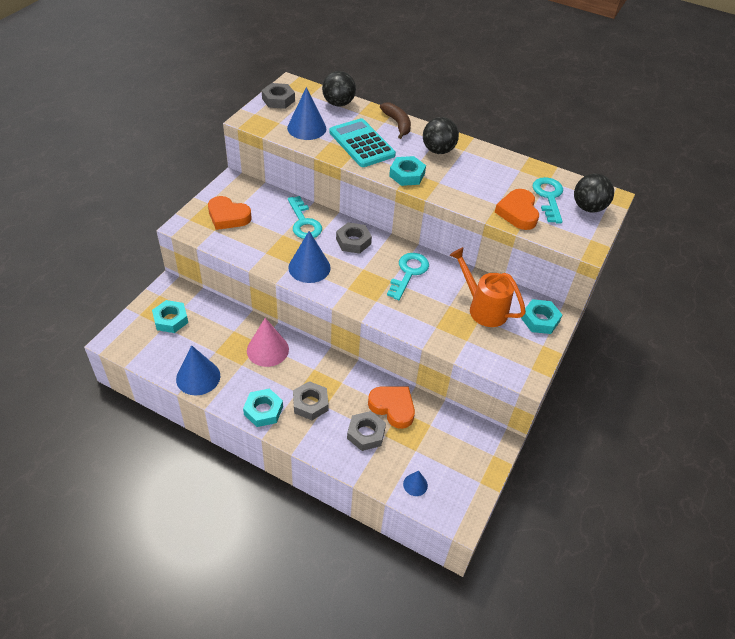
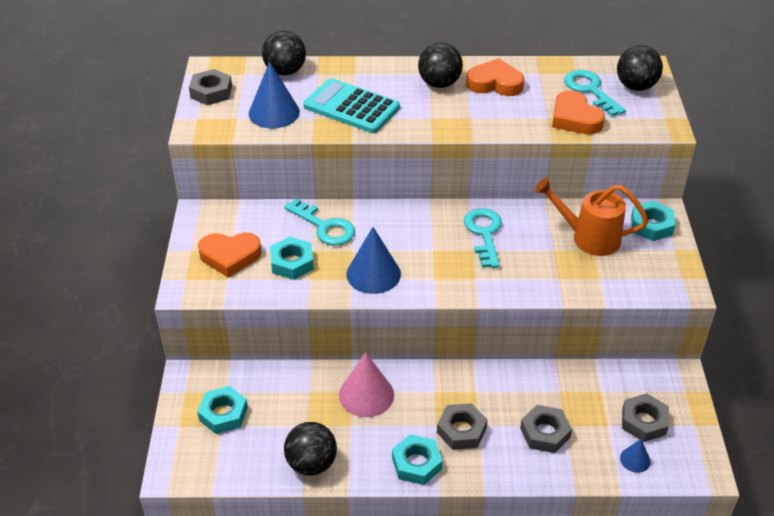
camera: 25 degrees left, 5 degrees down
blue cone [176,345,220,395] -> black ball [284,422,337,476]
grey nut [336,222,372,254] -> grey nut moved to [622,393,669,442]
orange heart [368,387,415,429] -> orange heart moved to [466,58,524,96]
brown banana [380,102,411,139] -> none
turquoise nut [389,156,426,186] -> turquoise nut moved to [270,237,314,280]

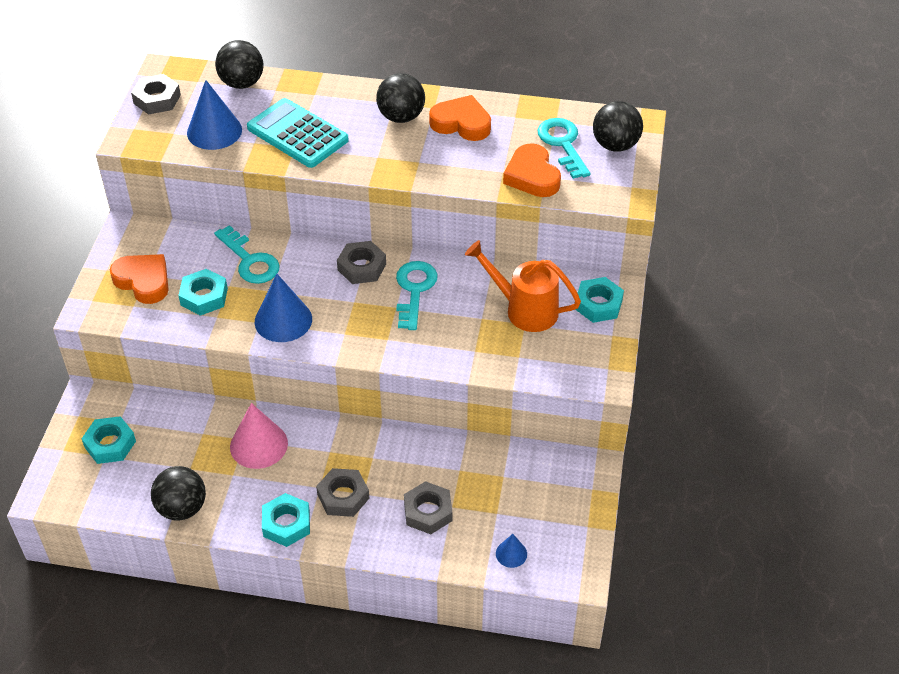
camera: 10 degrees right, 5 degrees up
orange heart [198,232,262,278] -> orange heart turned 150 degrees counterclockwise [110,254,169,304]
grey nut [622,393,669,442] -> grey nut moved to [337,241,386,284]

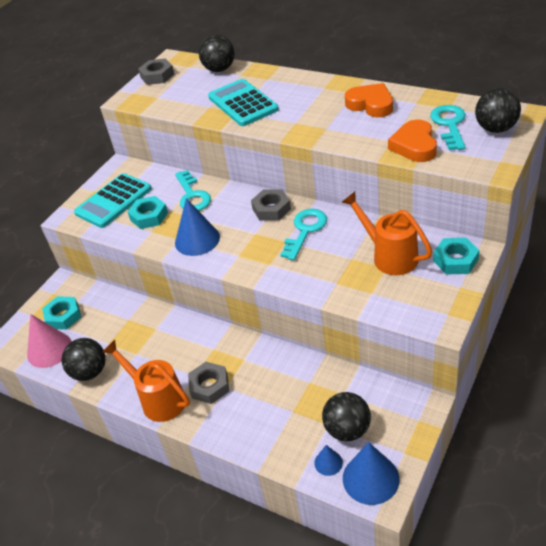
camera: 25 degrees right, 5 degrees down
orange heart [110,254,169,304] -> turquoise calculator [74,173,152,228]
blue cone [187,80,242,150] -> blue cone moved to [343,442,400,505]
pink cone [230,403,288,469] -> pink cone moved to [27,314,72,368]
turquoise nut [262,493,310,547] -> orange watering can [102,340,190,422]
black ball [376,73,425,123] -> black ball moved to [322,392,371,441]
grey nut [404,481,453,534] -> none

